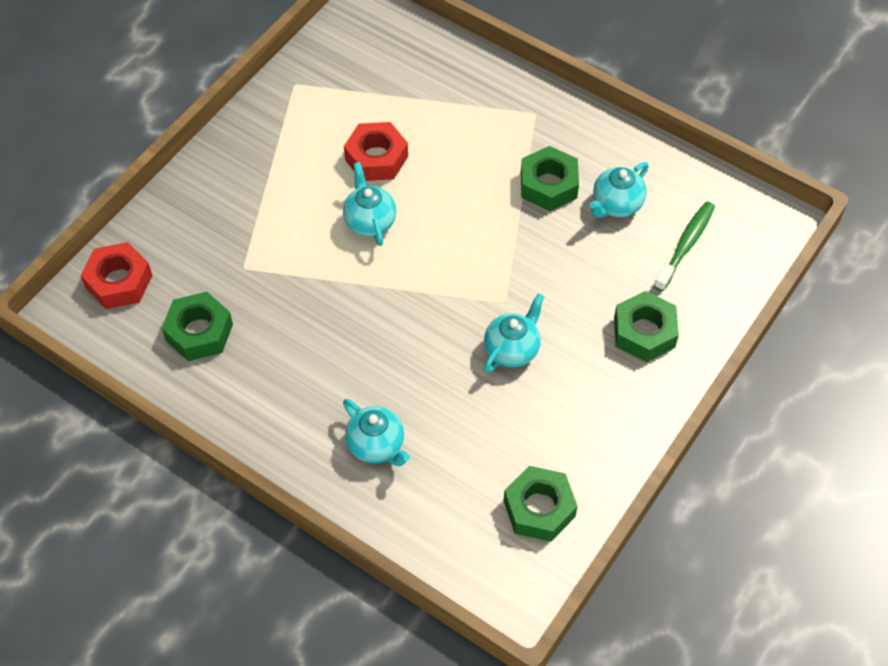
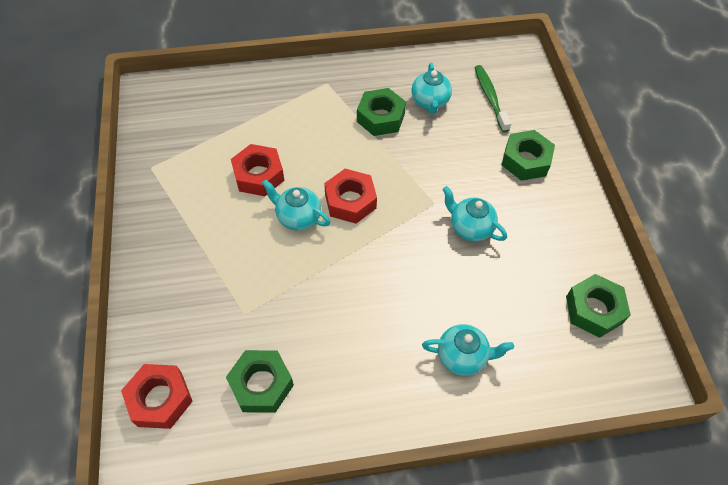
camera: 45 degrees left, 0 degrees up
turquoise teapot [484,293,544,373] -> turquoise teapot turned 45 degrees counterclockwise [442,186,507,241]
none -> red nut [324,169,377,224]

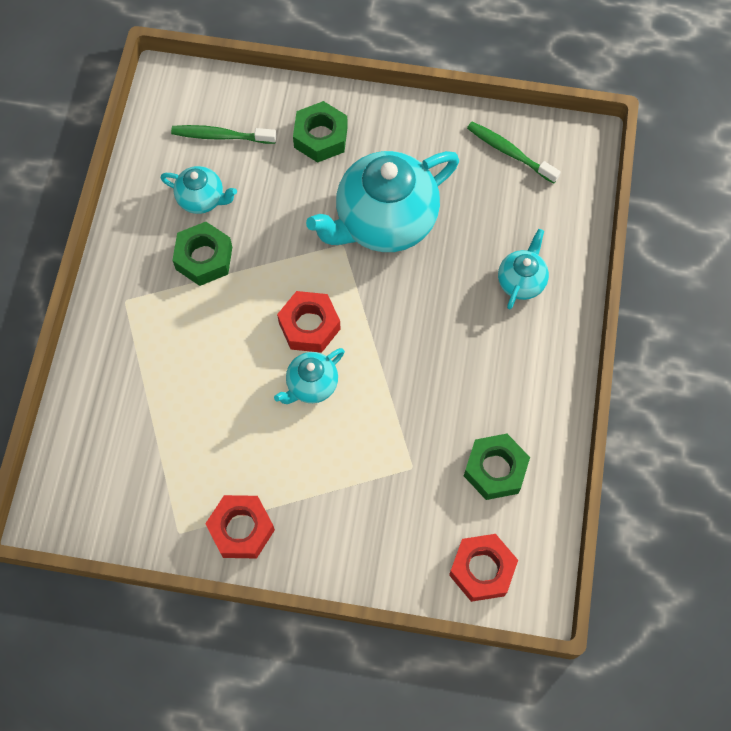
camera: 70 degrees left, 10 degrees up
red nut [231,144,284,196] -> red nut moved to [205,495,275,558]
turquoise teapot [442,186,507,241] -> turquoise teapot [306,151,459,252], size x2.07
green nut [566,274,631,338] -> green toothbrush [467,122,561,184]

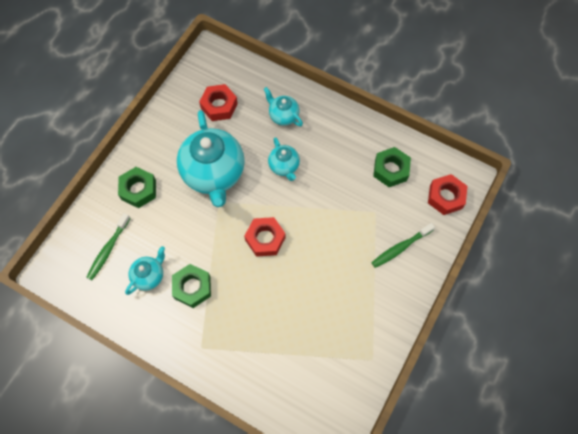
camera: 70 degrees left, 0 degrees up
red nut [205,495,275,558] -> red nut moved to [199,84,238,121]
turquoise teapot [274,348,345,404] -> turquoise teapot moved to [268,137,300,181]
green toothbrush [467,122,561,184] -> green toothbrush moved to [371,223,435,268]

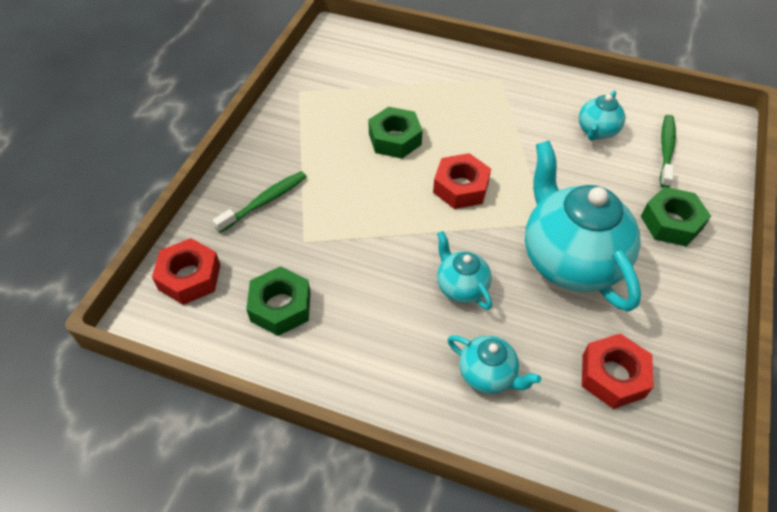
camera: 170 degrees right, 15 degrees down
green nut [172,264,211,308] -> green nut moved to [368,107,423,159]

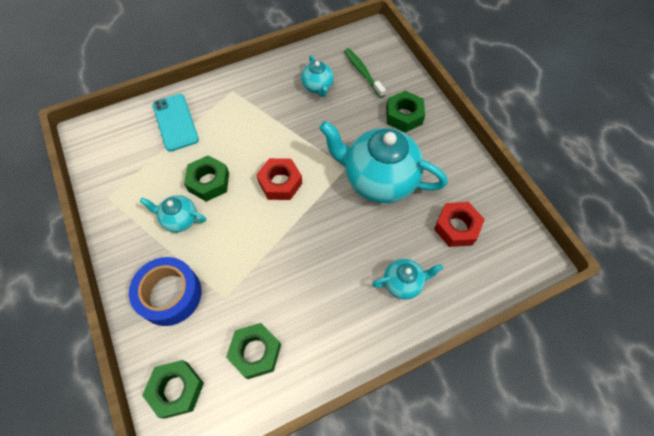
camera: 45 degrees left, 10 degrees up
red nut [152,238,220,305] -> green nut [142,360,204,419]
green toothbrush [212,171,307,233] -> blue tape [129,257,202,326]
turquoise teapot [437,231,492,310] -> turquoise teapot moved to [140,195,206,233]
none -> turquoise phone [153,94,199,151]

